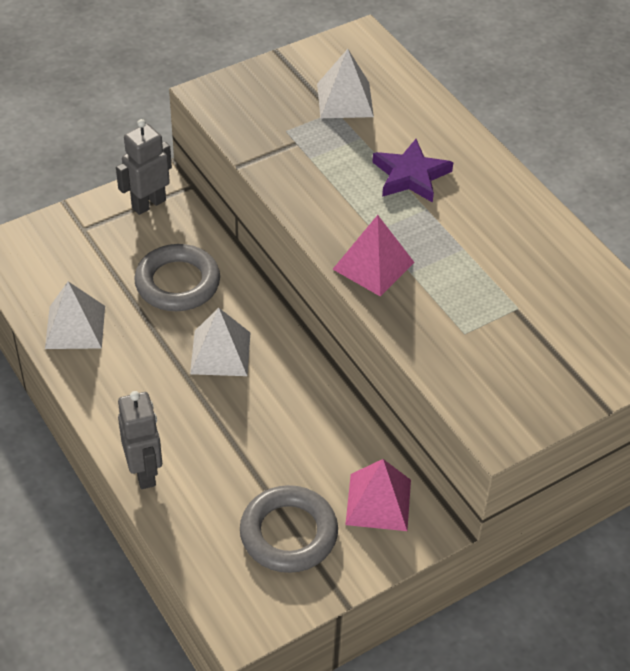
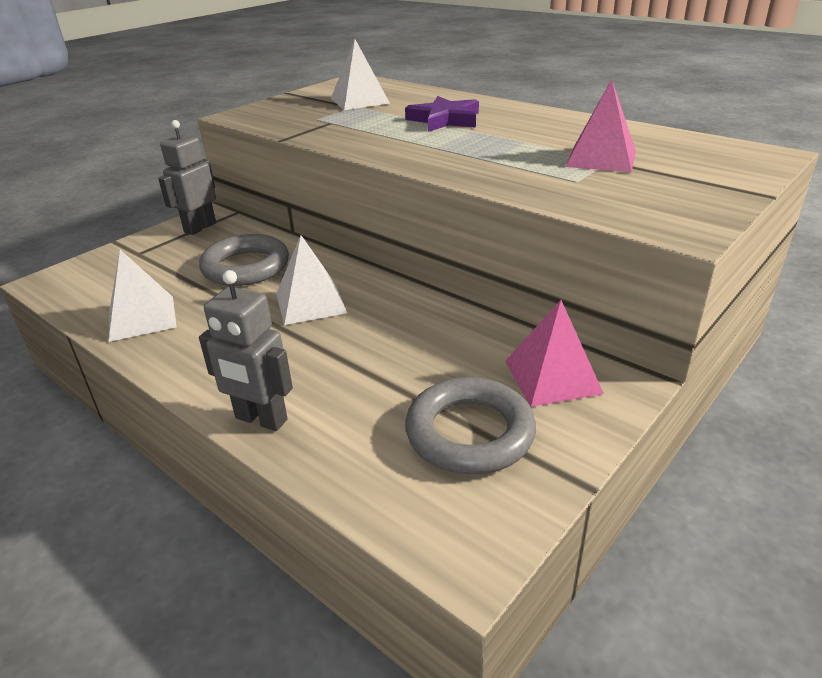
camera: 15 degrees left, 15 degrees down
grey robot [118,391,162,489] -> grey robot turned 150 degrees clockwise [199,270,293,431]
pink pyramid [333,215,414,297] -> pink pyramid moved to [565,80,636,172]

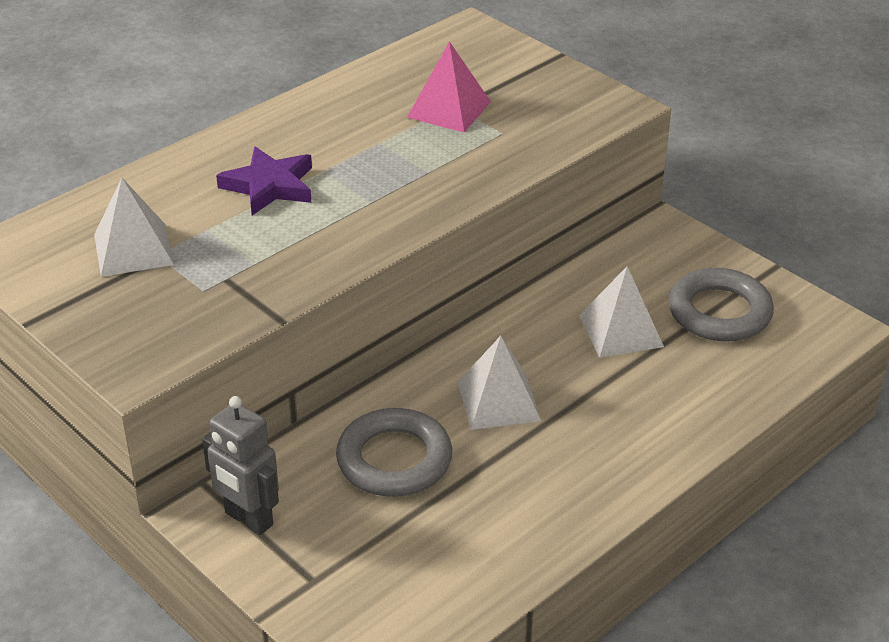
camera: 85 degrees left, 5 degrees up
white pyramid [109,250,177,342] -> white pyramid moved to [579,266,664,358]
grey robot [199,270,293,431] -> none
pink pyramid [505,300,604,407] -> none

